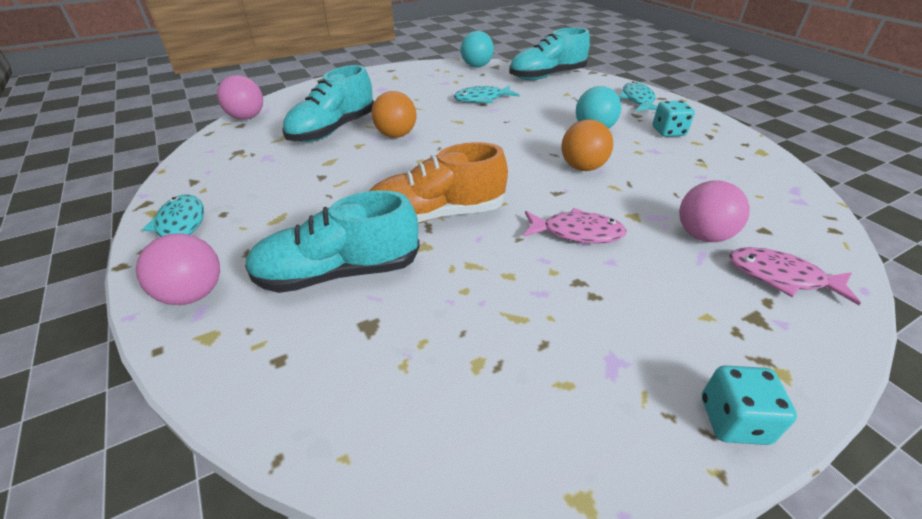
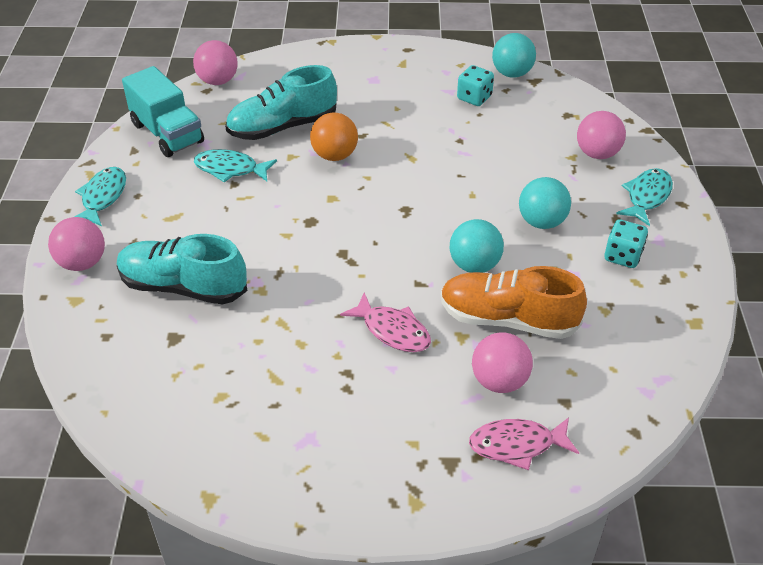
camera: 30 degrees right, 5 degrees up
orange shoe [369,142,508,223] -> orange shoe moved to [441,266,587,339]
turquoise fish [454,85,519,103] -> turquoise fish moved to [194,149,277,183]
turquoise shoe [509,27,590,80] -> none
orange ball [561,120,613,171] -> turquoise ball [450,219,504,273]
turquoise dice [702,365,797,445] -> turquoise dice moved to [457,65,494,106]
pink fish [729,247,861,305] -> pink fish turned 60 degrees counterclockwise [469,417,579,470]
none -> turquoise truck [122,66,204,157]
none -> pink ball [577,111,626,159]

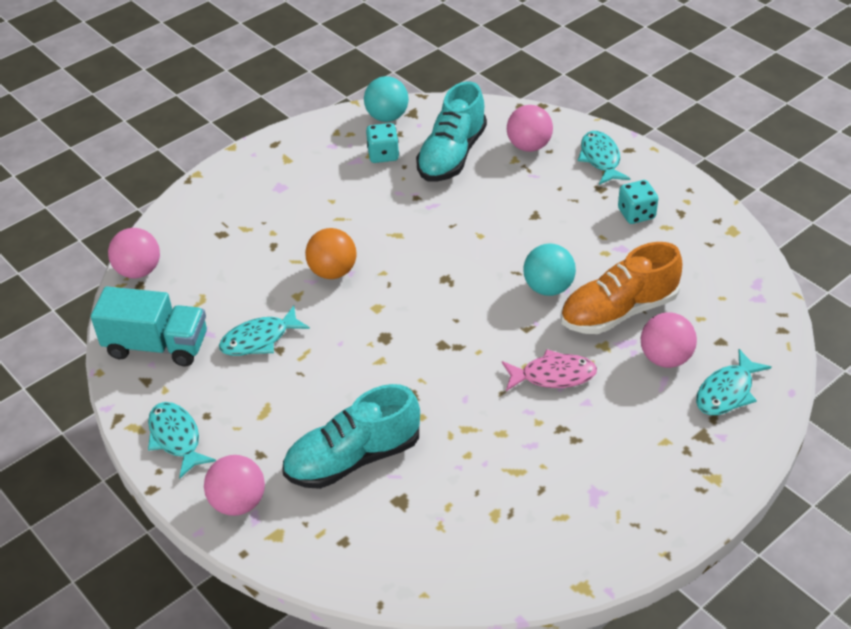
camera: 40 degrees left, 0 degrees up
turquoise shoe [225,65,337,140] -> turquoise shoe moved to [416,81,487,182]
pink fish [469,417,579,470] -> turquoise fish [696,349,772,415]
turquoise ball [519,177,571,229] -> none

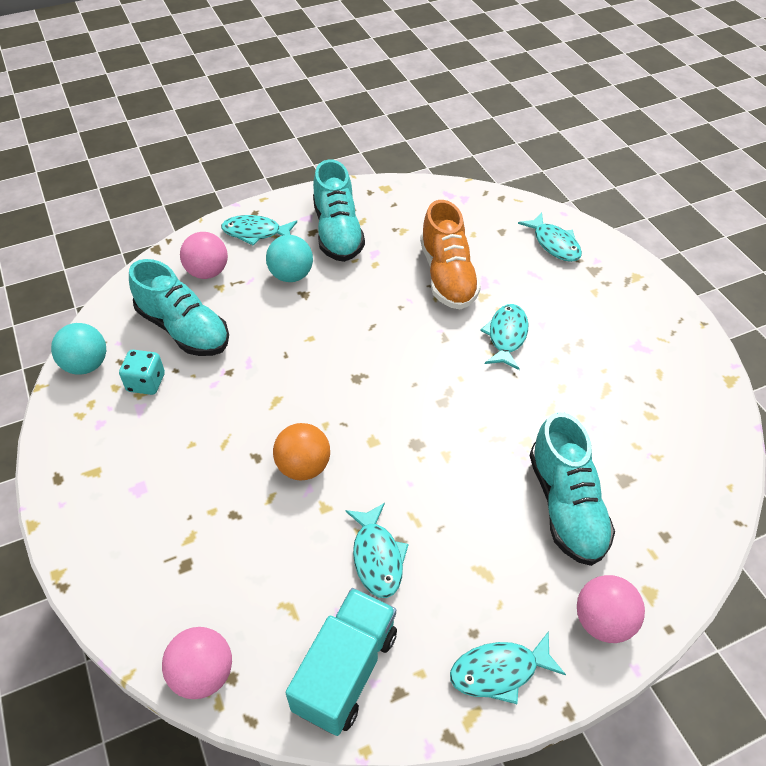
camera: 75 degrees left, 5 degrees up
pink fish [502,349,597,391] -> turquoise fish [480,304,528,370]
turquoise ball [523,244,576,296] -> turquoise ball moved to [266,235,313,282]
turquoise dice [618,180,658,224] -> turquoise shoe [313,159,365,262]
pink ball [641,312,697,368] -> none

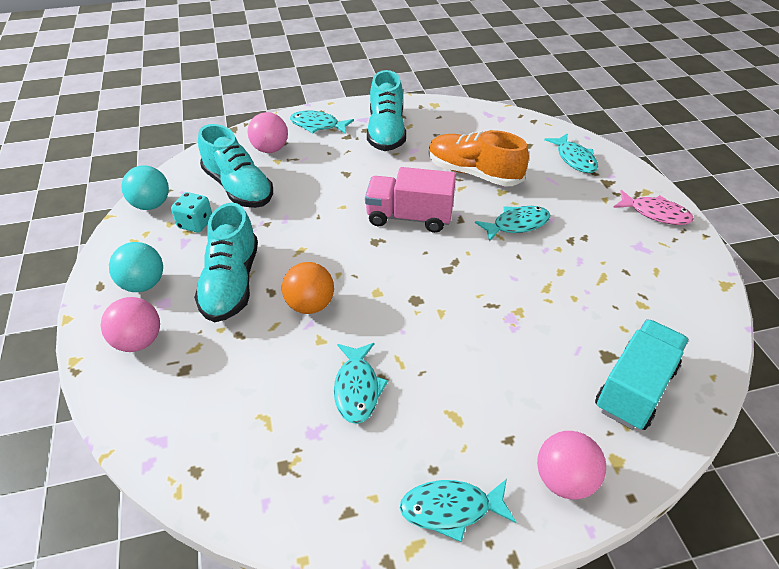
camera: 10 degrees right, 5 degrees down
pink ball [162,627,232,699] -> pink ball moved to [101,297,160,352]
turquoise ball [266,235,313,282] -> turquoise ball moved to [109,242,163,292]
turquoise truck [285,588,397,736] -> turquoise truck moved to [595,319,689,430]
orange shoe [420,200,481,310] -> orange shoe turned 120 degrees clockwise [428,130,529,187]
turquoise fish [480,304,528,370] -> turquoise fish turned 45 degrees clockwise [475,206,551,242]
turquoise shoe [529,412,615,566] -> turquoise shoe moved to [194,203,258,322]
none -> pink truck [365,167,456,233]
none -> pink fish [613,190,694,225]

